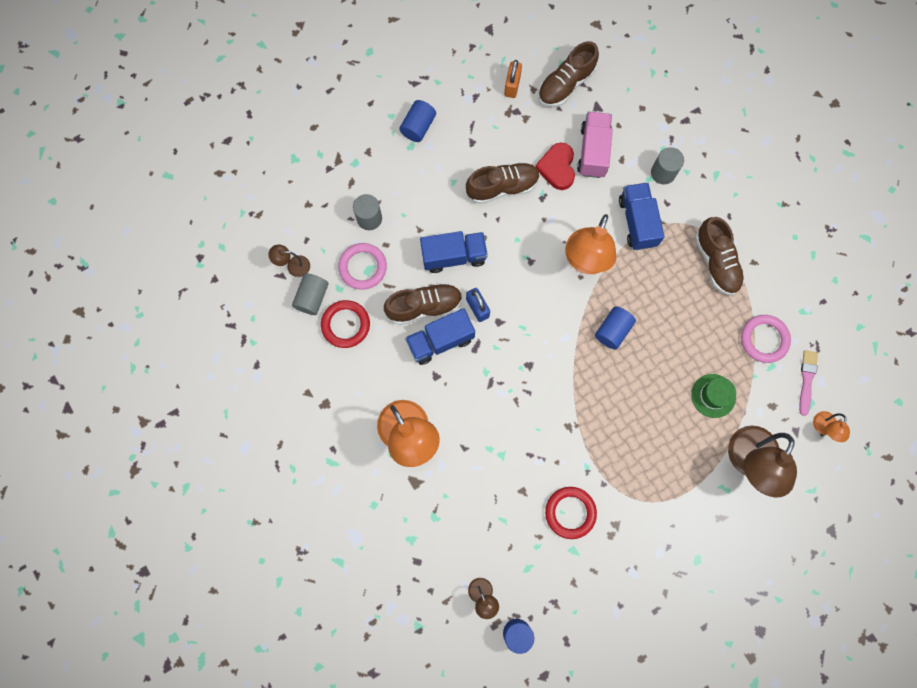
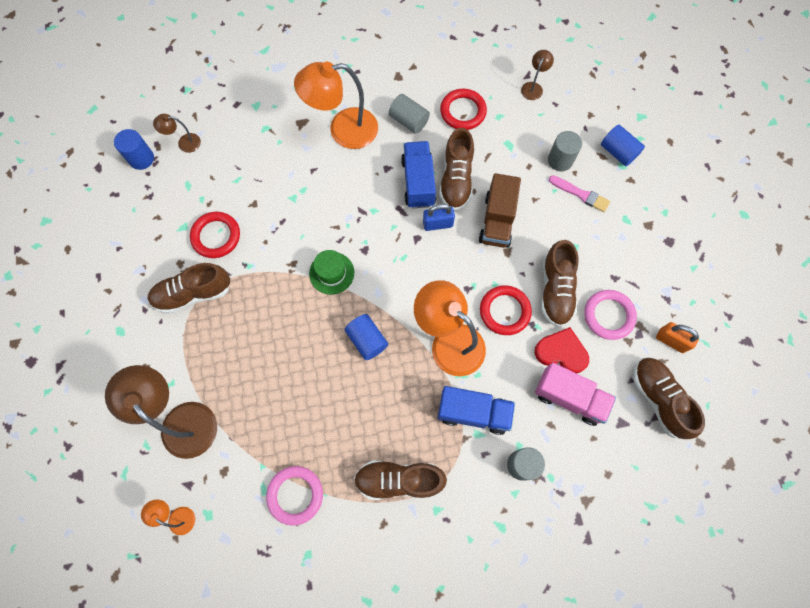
camera: 110 degrees right, 5 degrees down
grey cylinder [292,273,329,315] -> grey cylinder moved to [389,94,430,134]
pink ring [338,243,387,290] -> pink ring moved to [584,290,637,340]
blue cylinder [399,100,436,142] -> blue cylinder moved to [601,125,645,166]
blue truck [420,231,488,273] -> brown truck [479,173,521,248]
green hat [691,374,736,418] -> green hat moved to [309,250,354,295]
pink brush [799,350,818,416] -> pink brush moved to [549,175,610,212]
none -> brown shoe [148,263,231,314]
none -> red ring [480,285,532,335]

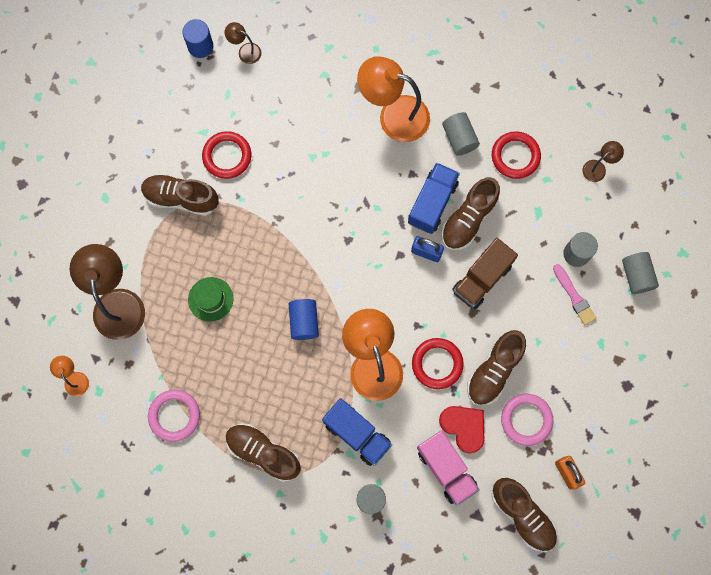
camera: 30 degrees right, 5 degrees up
green hat [309,250,354,295] -> green hat moved to [188,277,233,322]
blue cylinder [601,125,645,166] -> grey cylinder [622,252,659,294]
brown shoe [633,357,705,439] -> brown shoe turned 135 degrees clockwise [492,478,558,552]

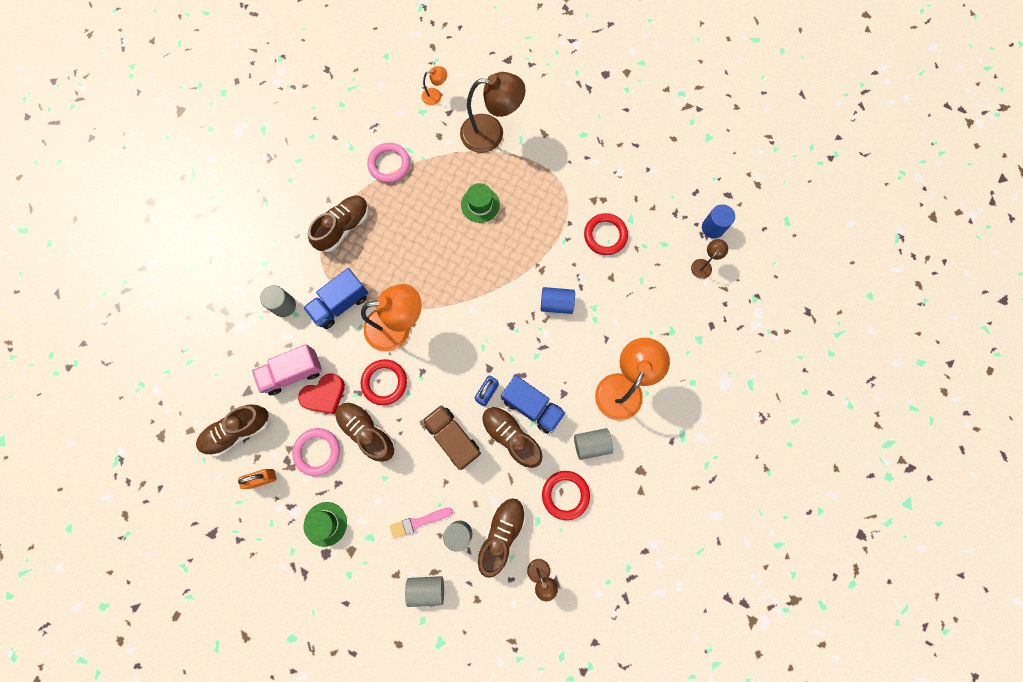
camera: 100 degrees right, 0 degrees up
brown shoe [141,174,219,216] -> brown shoe moved to [477,498,526,578]
blue cylinder [289,299,319,340] -> blue cylinder moved to [541,287,575,314]
none -> green hat [303,502,347,547]

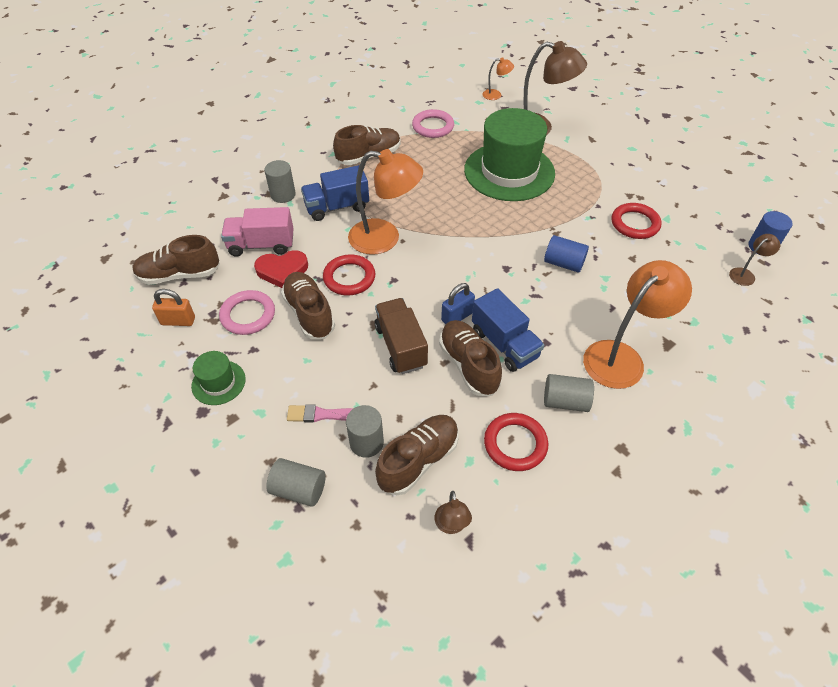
camera: 20 degrees right, 25 degrees down
green hat [461,183,500,223] -> green hat [464,108,555,201], size x2.24

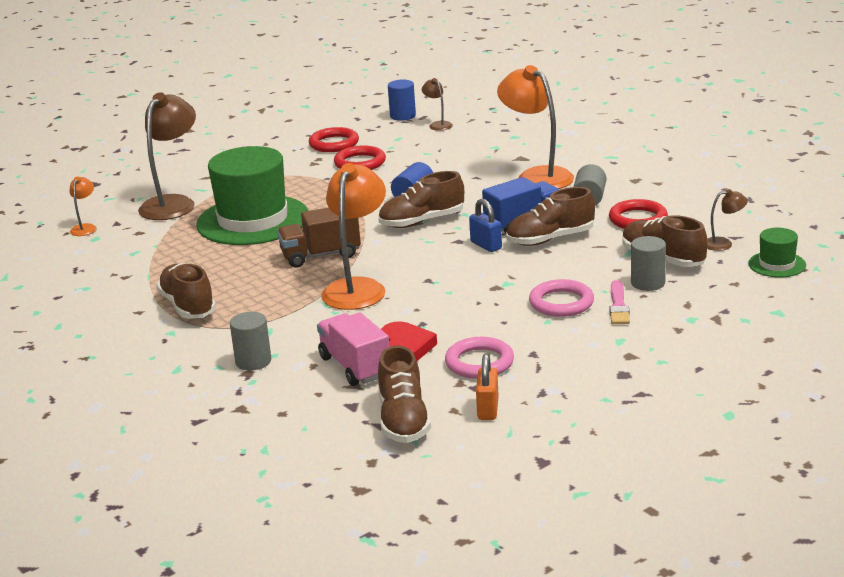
camera: 85 degrees left, 25 degrees down
green hat [191,351,246,405] -> green hat moved to [748,228,806,277]
pink truck [221,207,294,257] -> pink truck turned 150 degrees clockwise [317,313,390,386]
grey cylinder [266,458,326,507] -> none
brown shoe [281,272,335,339] -> brown shoe moved to [378,171,464,228]
blue truck [301,165,369,221] -> none
red ring [323,255,376,295] -> red ring moved to [309,127,359,152]
brown truck [375,298,428,374] -> brown truck moved to [277,207,361,268]
pink ring [412,109,454,138] -> pink ring moved to [529,279,594,317]

